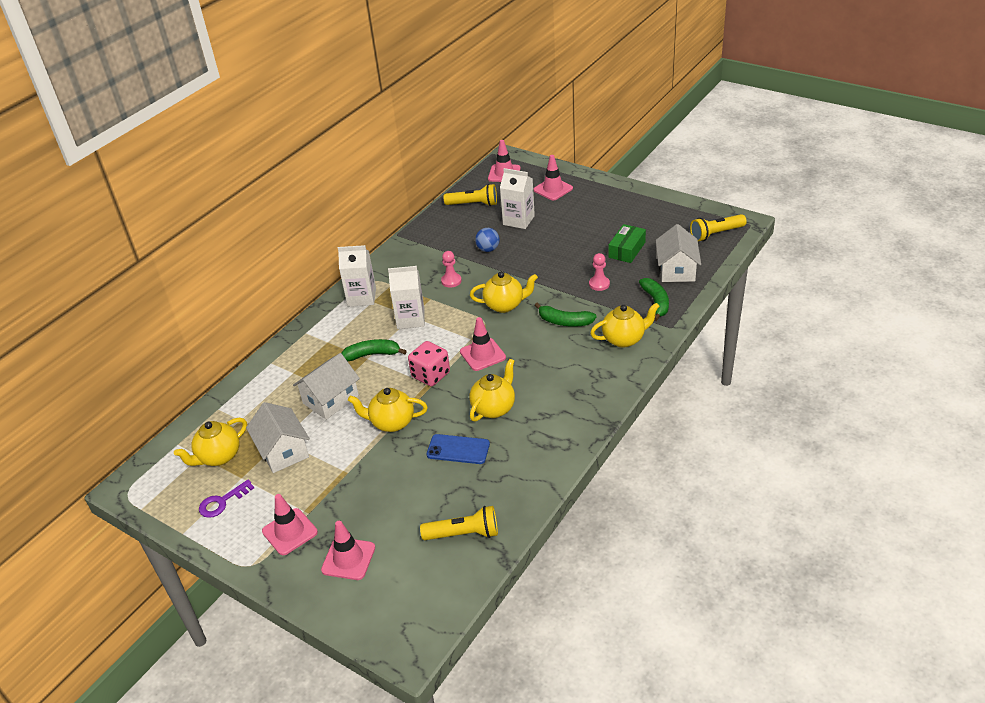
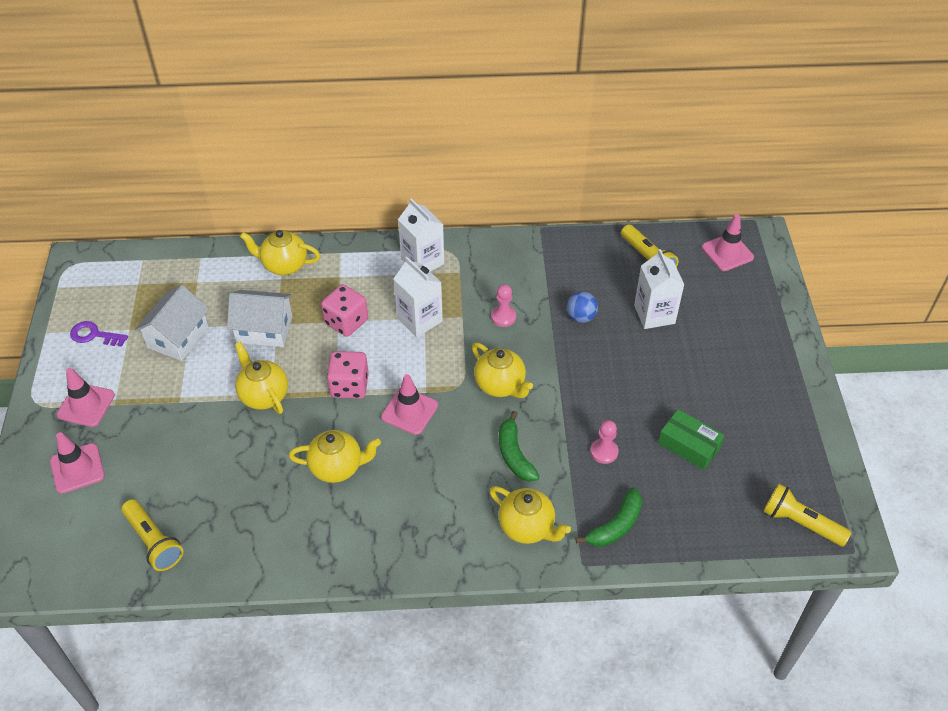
camera: 50 degrees right, 10 degrees up
yellow teapot [174,418,247,466] -> yellow teapot moved to [240,230,320,275]
green banana [341,339,407,361] -> pink dice [321,284,368,337]
blue phone [426,434,490,464] -> none
pink traffic cone [533,155,573,200] -> none
green box [609,224,646,263] -> green box turned 45 degrees clockwise [658,409,724,470]
white house [656,224,701,282] -> none

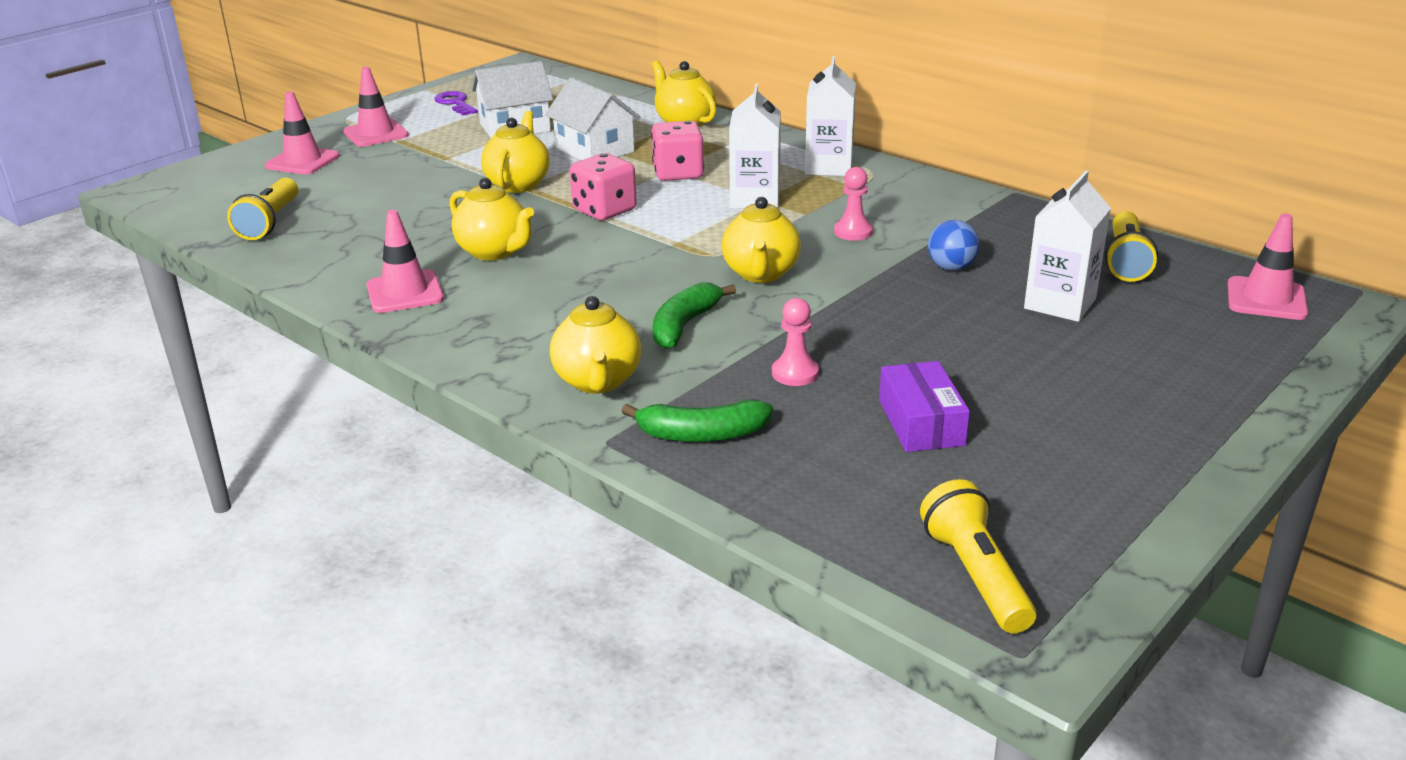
camera: 45 degrees right, 20 degrees down
pink traffic cone [381,374,438,435] -> pink traffic cone moved to [367,210,444,313]
green box [658,409,724,470] -> purple box [879,361,970,452]

